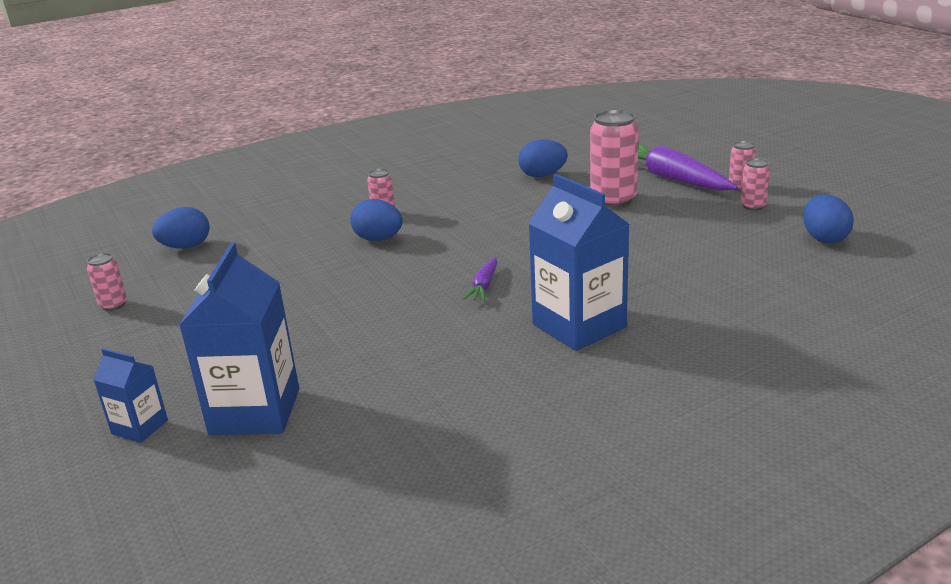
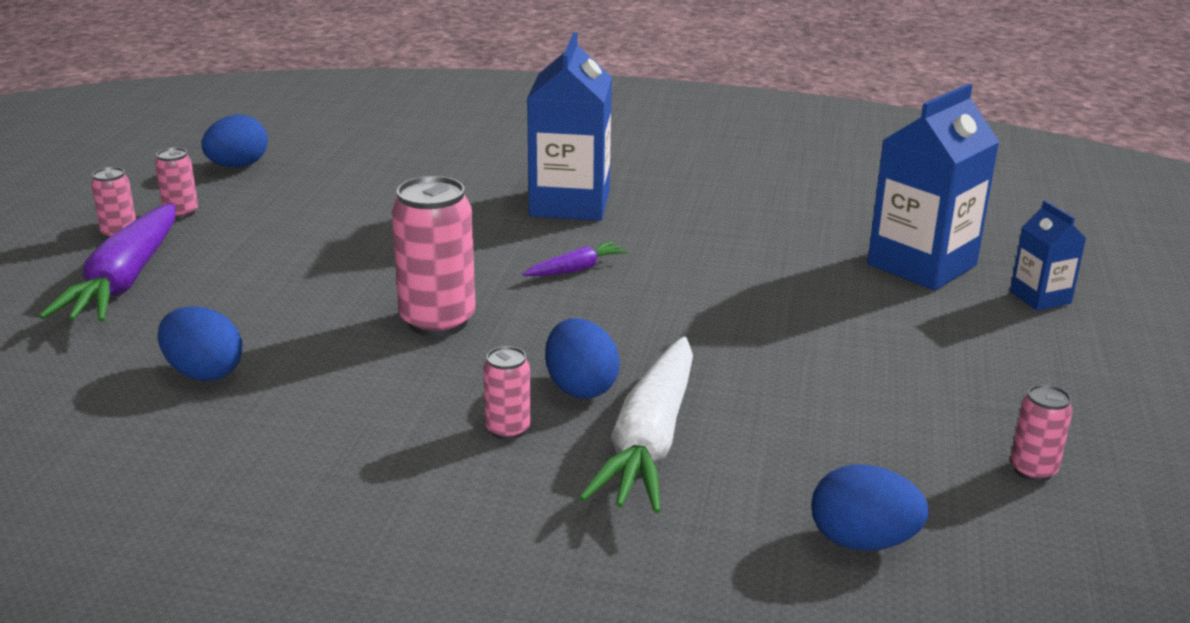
camera: 140 degrees left, 0 degrees up
pink can [590,110,639,208] -> pink can moved to [392,176,476,337]
none -> white carrot [579,337,693,513]

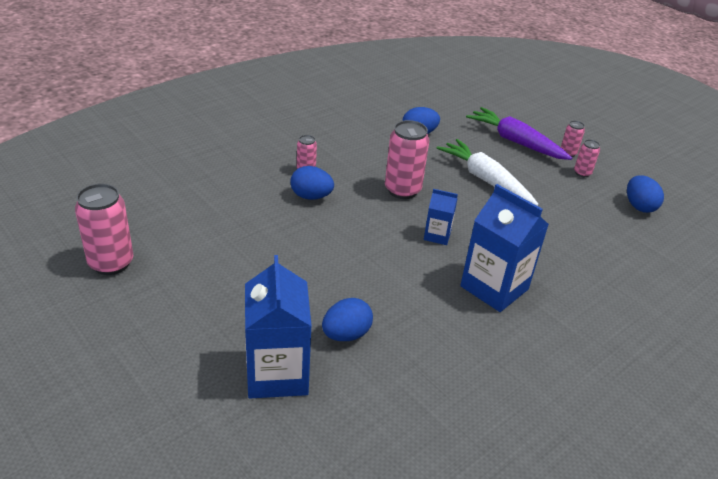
camera: 125 degrees right, 10 degrees up
purple carrot [522,241,628,276] -> none
white carrot [579,337,693,513] -> white carrot moved to [437,139,539,206]
blue egg [811,464,929,551] -> blue egg moved to [322,298,373,341]
blue carton [1010,200,1086,311] -> blue carton moved to [424,189,458,245]
pink can [1010,384,1073,482] -> pink can [75,184,133,275], size x1.92

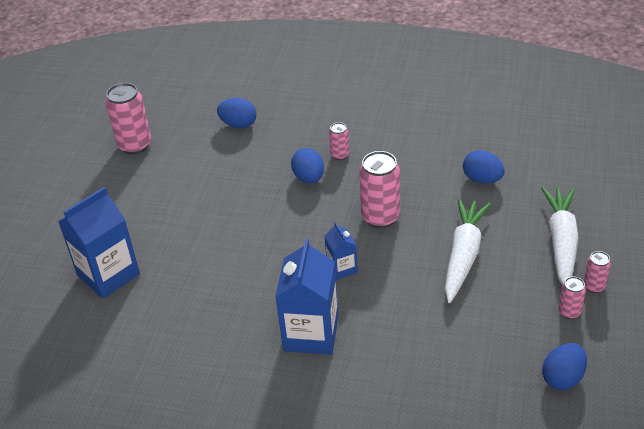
camera: 60 degrees right, 5 degrees up
blue egg [322,298,373,341] -> blue egg moved to [217,98,257,128]
purple carrot [466,107,572,160] -> white carrot [541,187,579,285]

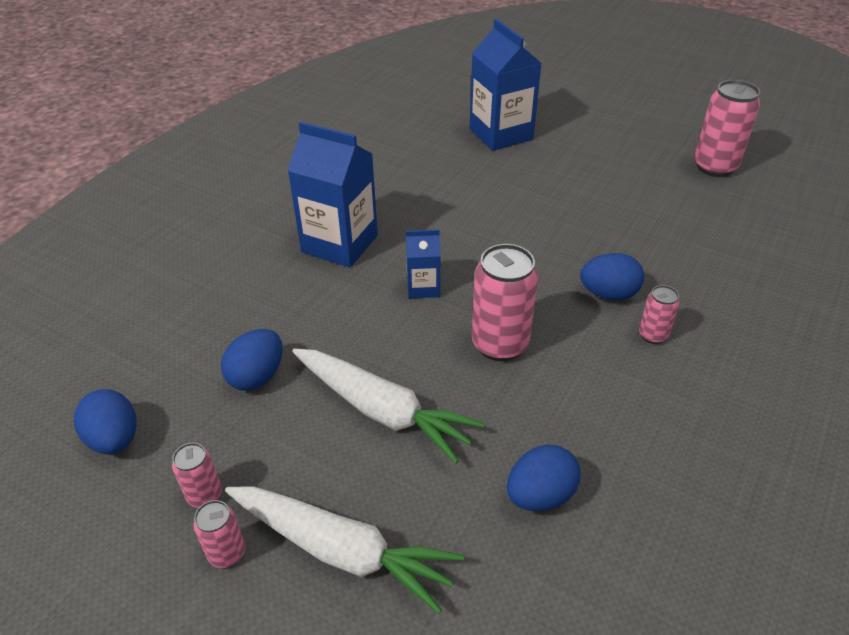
camera: 105 degrees right, 0 degrees up
blue egg [217,98,257,128] -> blue egg moved to [221,329,283,391]

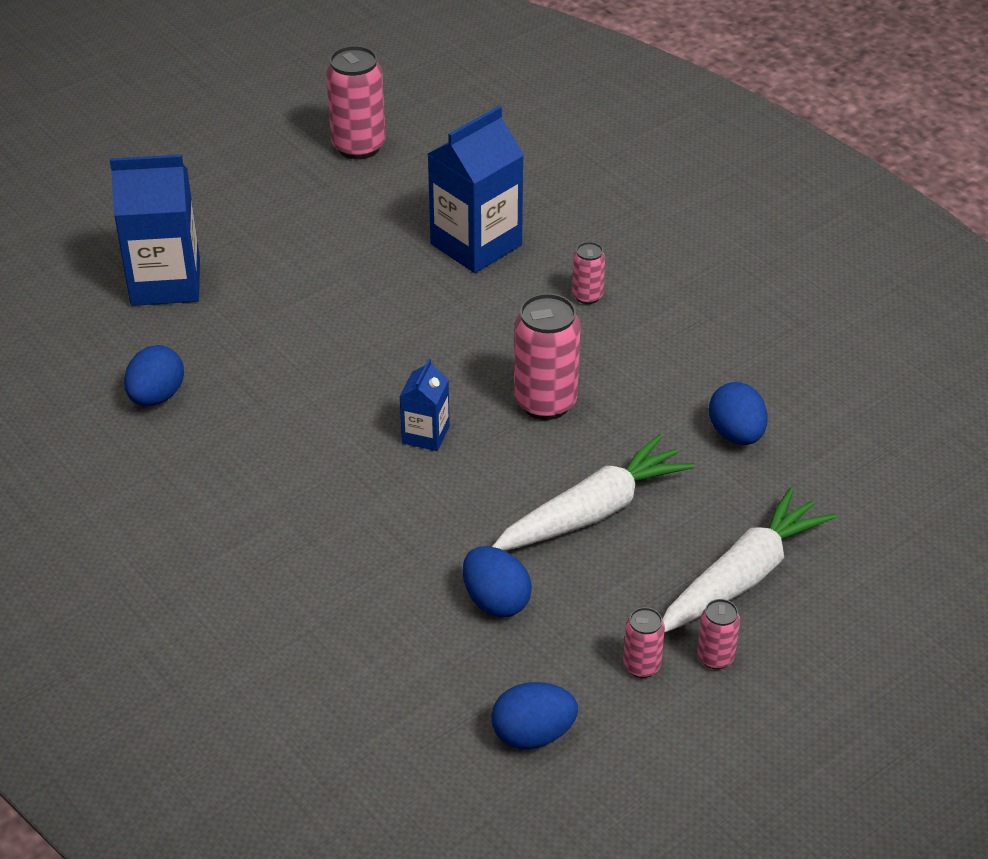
camera: 70 degrees left, 0 degrees up
blue carton [287,122,378,268] -> blue carton moved to [428,106,524,273]
blue egg [580,253,644,300] -> blue egg moved to [124,345,184,406]

